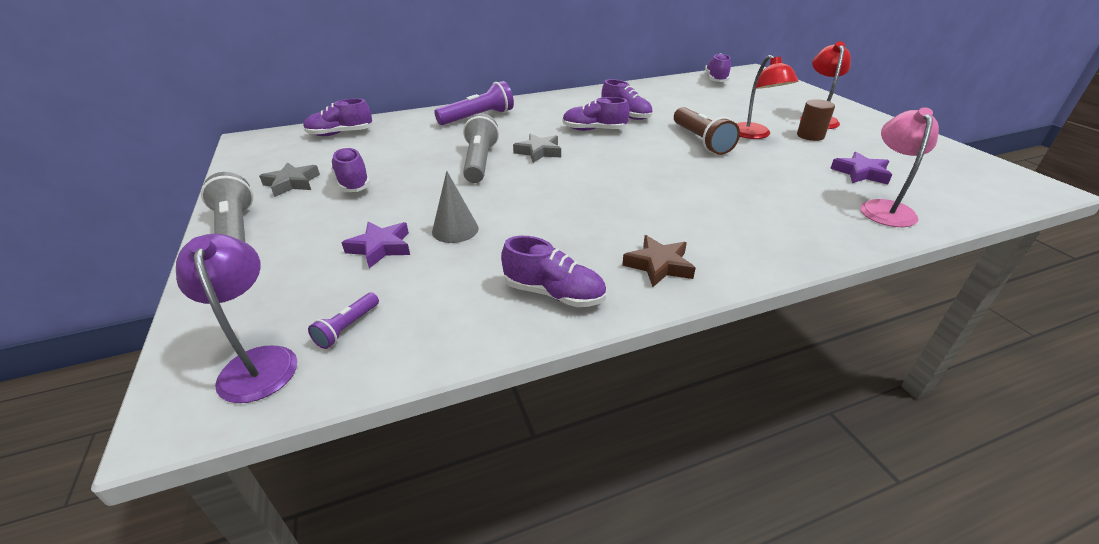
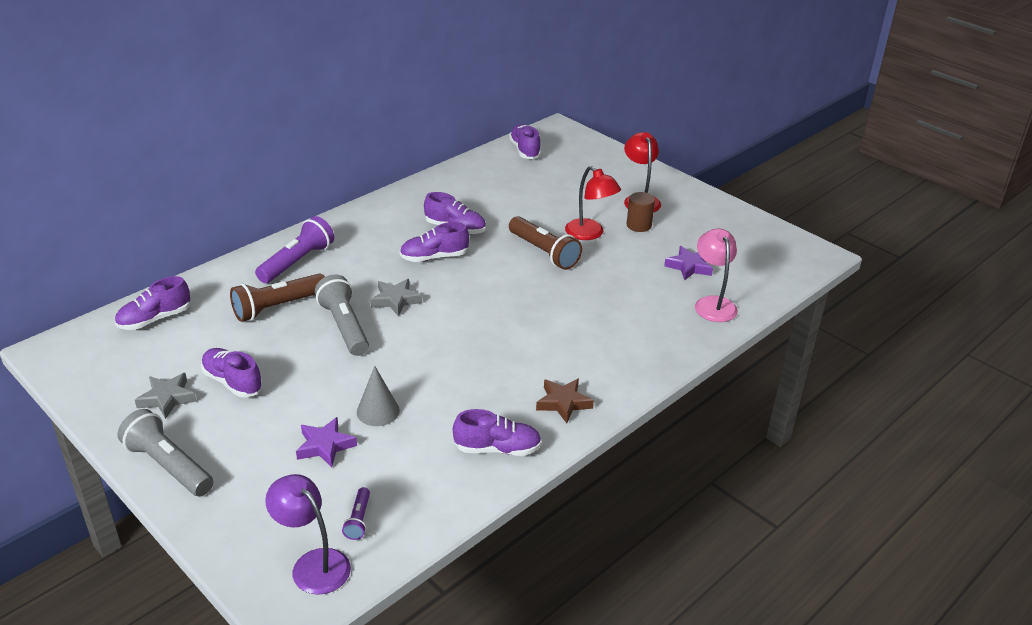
camera: 25 degrees left, 0 degrees up
none -> brown flashlight [230,274,325,322]

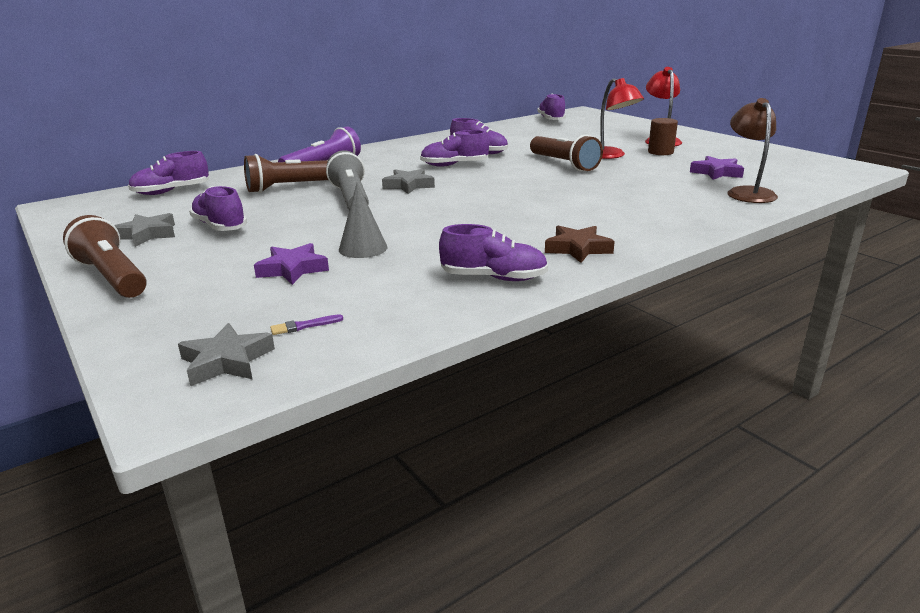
camera: 10 degrees right, 10 degrees down
grey flashlight [118,409,214,496] -> brown flashlight [63,215,147,298]
purple lamp [265,474,351,595] -> grey star [178,323,275,386]
purple flashlight [342,487,370,540] -> purple brush [270,314,343,335]
pink lamp [695,228,738,322] -> brown lamp [727,98,778,203]

